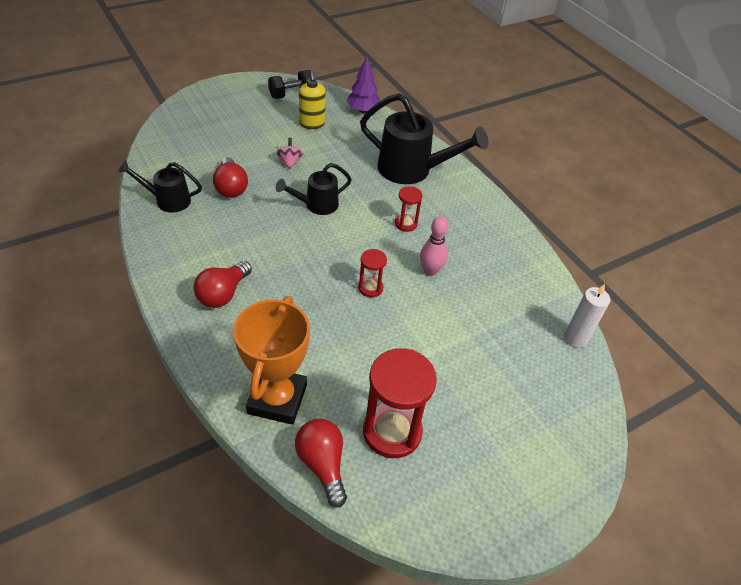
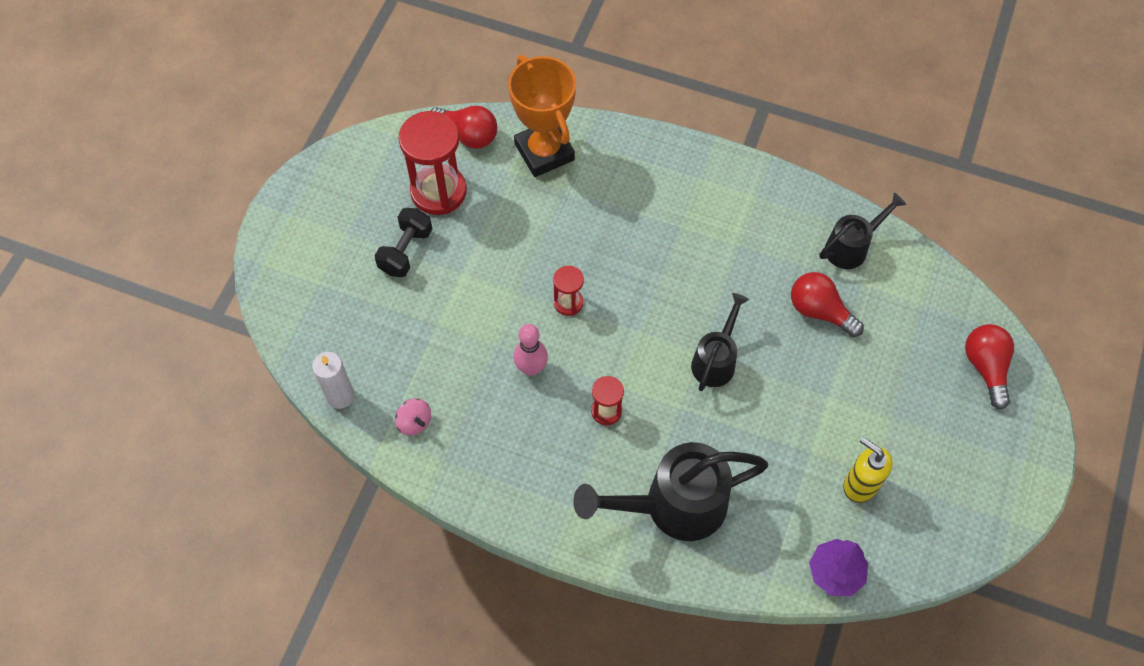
camera: 145 degrees right, 15 degrees up
red light bulb [193,261,252,308] -> red light bulb moved to [965,324,1014,410]
black dumbbell [268,70,310,99] -> black dumbbell moved to [375,208,432,277]
pink spinning top [276,138,303,170] -> pink spinning top moved to [395,398,431,436]

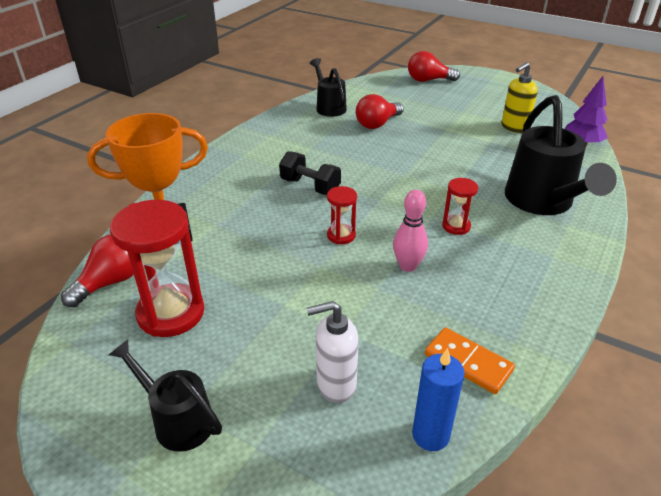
camera: 80 degrees left, 25 degrees down
white candle [312,352,354,409] -> blue candle [412,348,465,451]
black dumbbell [375,208,432,277] -> black dumbbell moved to [279,151,341,195]
pink spinning top [395,398,431,436] -> orange domino [425,327,515,394]
black watering can [691,293,749,391] -> black watering can moved to [109,340,222,452]
none -> white soap dispenser [307,301,359,403]

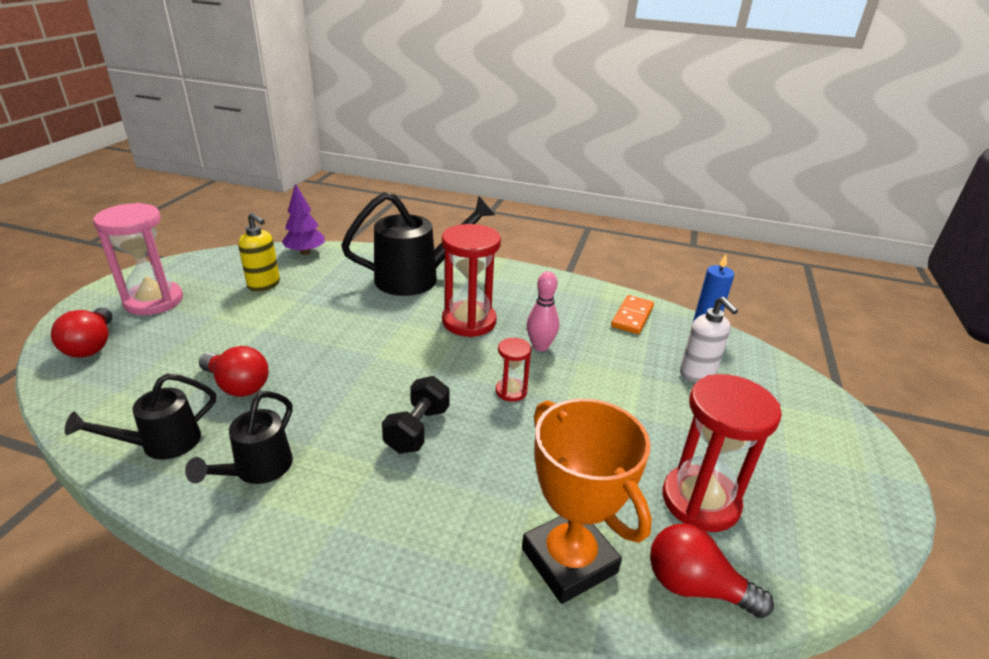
camera: 105 degrees left, 5 degrees down
black watering can [109,340,222,452] -> black watering can moved to [185,391,293,484]
red hourglass [442,178,478,235] -> red hourglass [442,224,501,337], size x1.99
none -> pink hourglass [93,203,183,315]

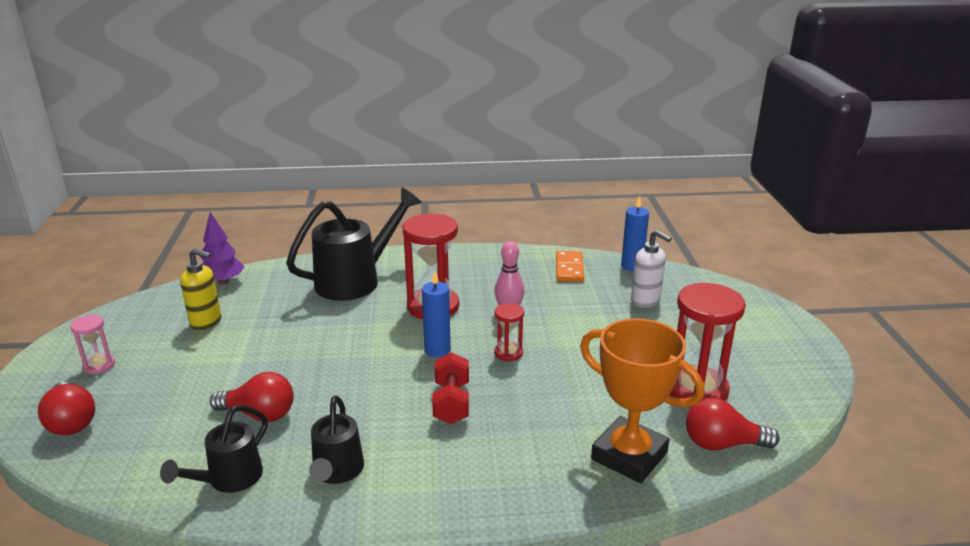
camera: 20 degrees left, 5 degrees down
pink hourglass [93,203,183,315] -> pink hourglass [70,315,115,374], size x0.50
black dumbbell [382,376,450,454] -> red dumbbell [432,352,469,424]
none -> blue candle [422,271,451,358]

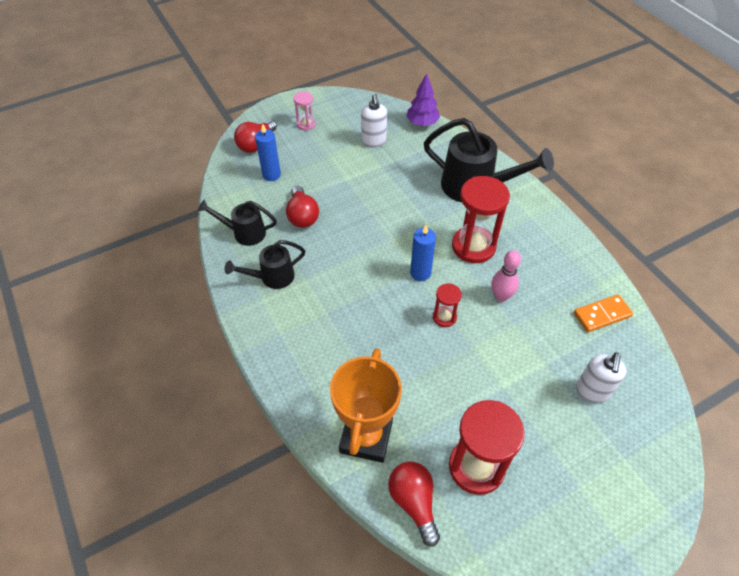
camera: 65 degrees right, 25 degrees up
yellow soap dispenser [180,248,221,331] -> white soap dispenser [361,93,387,148]
red dumbbell [432,352,469,424] -> none
blue candle [621,195,649,271] -> blue candle moved to [255,124,281,181]

